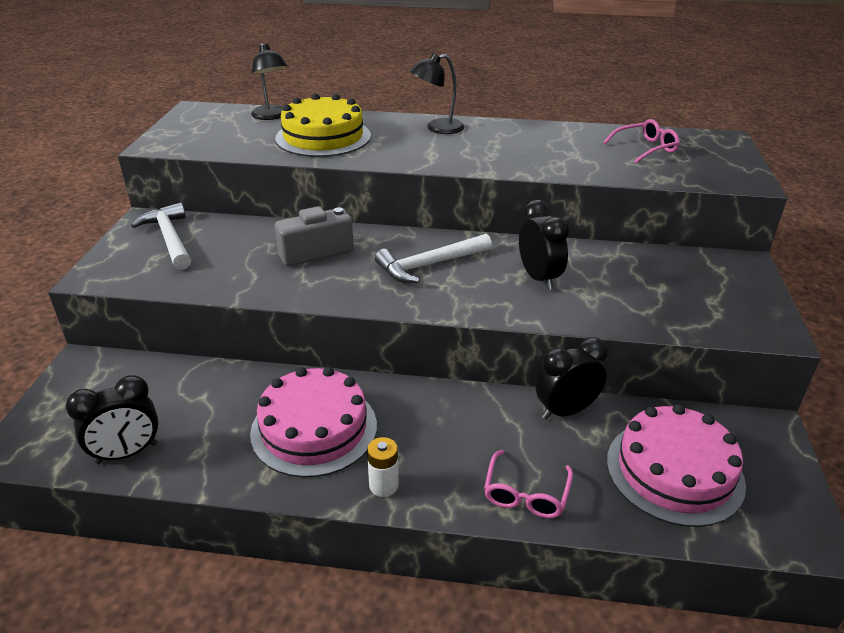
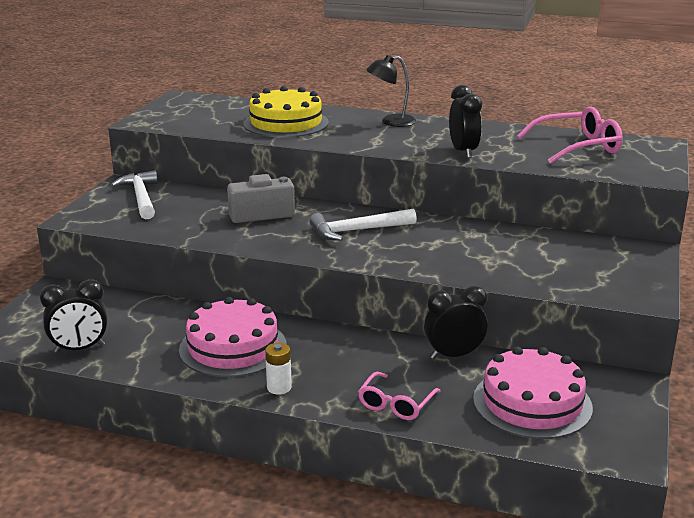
camera: 10 degrees right, 10 degrees down
black lamp [251,43,288,120] -> none
black clock [519,200,569,290] -> black clock moved to [449,85,482,158]
pink glasses [603,119,680,163] -> pink glasses [517,106,623,164], size x1.59

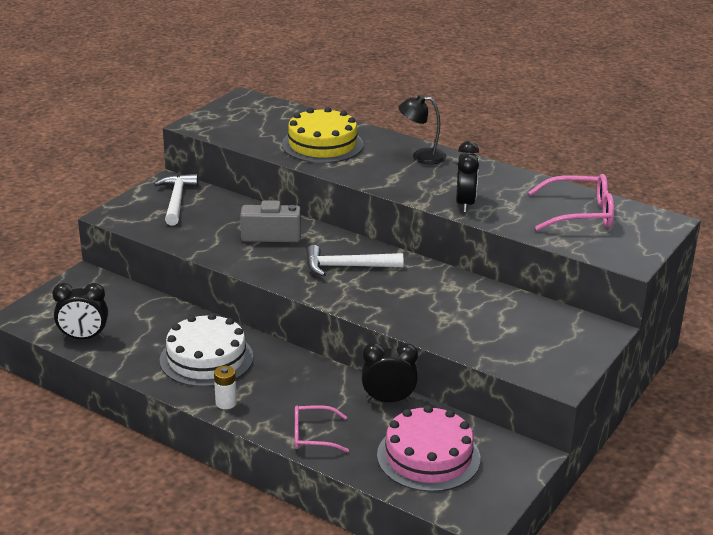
camera: 15 degrees right, 5 degrees up
pink cake [179,297,286,377] -> white cake [160,313,253,387]
pink glasses [358,372,440,420] -> pink glasses turned 45 degrees clockwise [295,405,349,452]

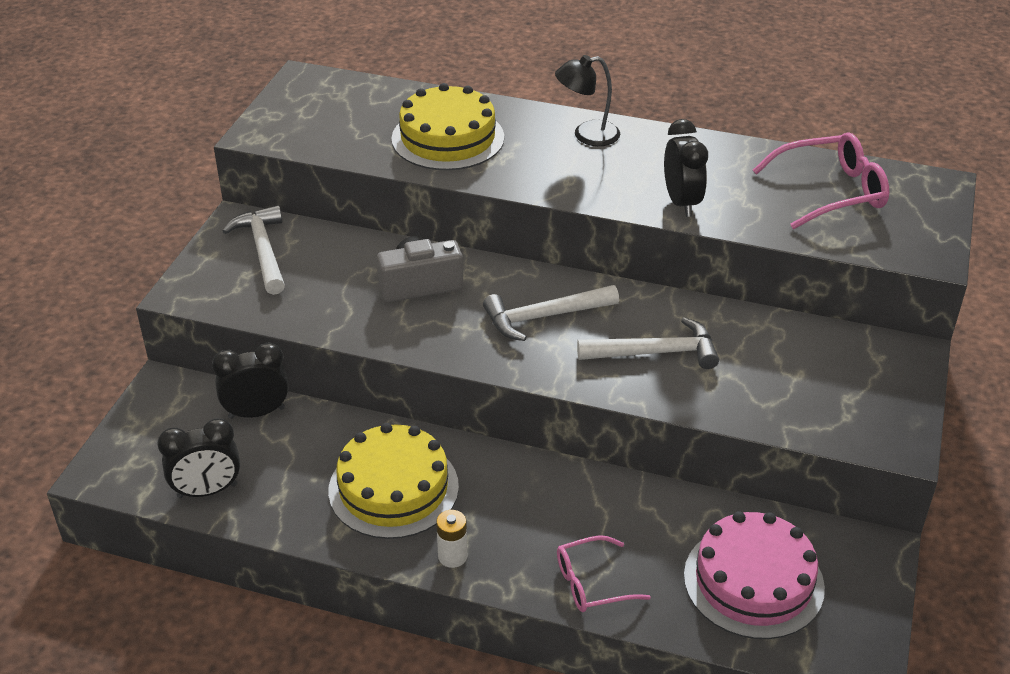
camera: 15 degrees left, 10 degrees up
white cake [160,313,253,387] -> yellow cake [328,423,459,539]
black clock [362,343,418,402] -> black clock moved to [212,343,288,419]
none -> white hammer [577,317,719,369]

